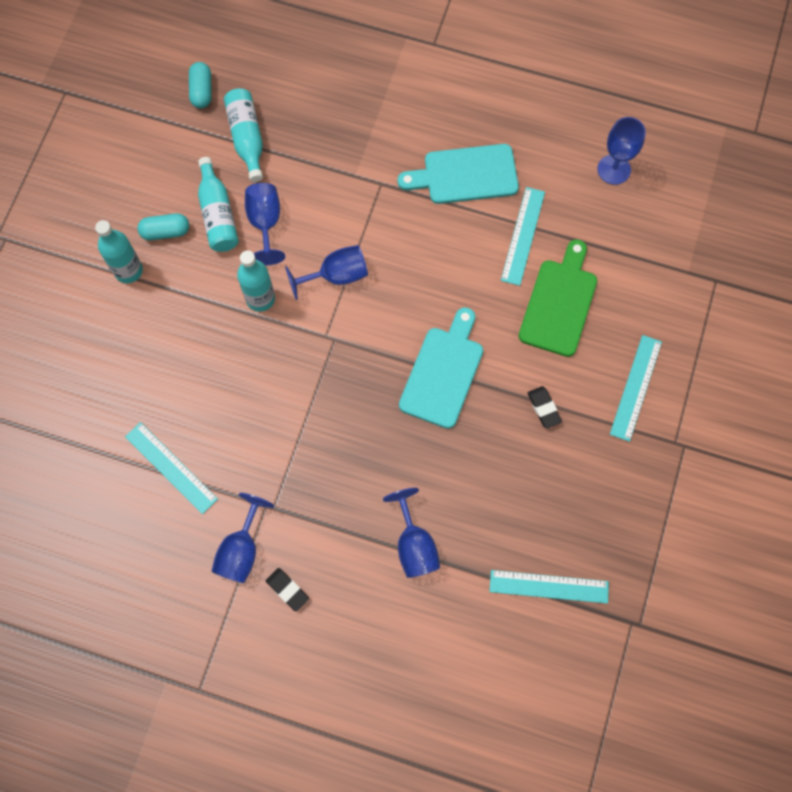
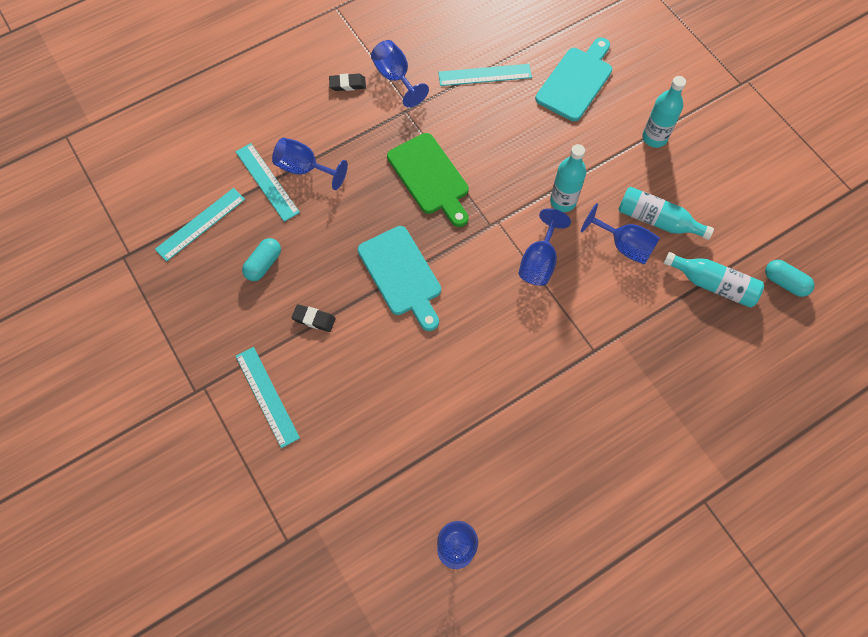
camera: 130 degrees right, 5 degrees down
turquoise capsule [137,214,189,240] -> turquoise capsule moved to [242,238,281,281]
turquoise cutting board [398,144,519,204] -> turquoise cutting board moved to [535,38,612,121]
turquoise ruler [501,187,545,286] -> turquoise ruler moved to [235,143,300,222]
green cutting board [519,239,597,357] -> green cutting board moved to [387,133,469,227]

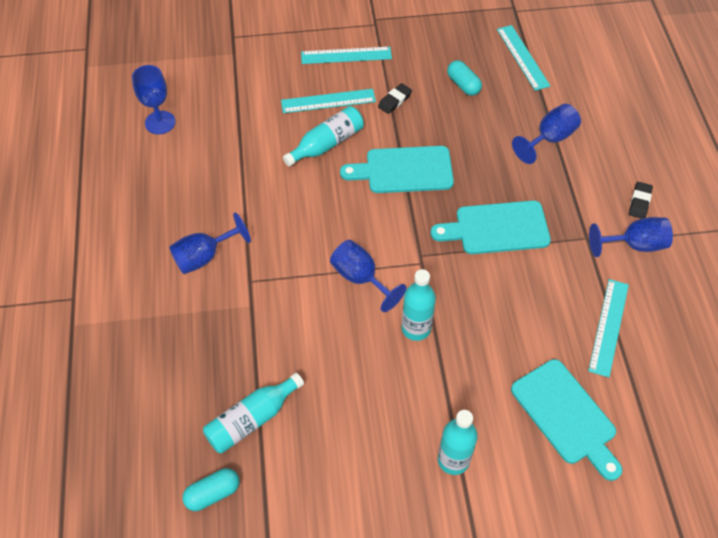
camera: 115 degrees right, 10 degrees down
turquoise ruler [235,143,300,222] -> turquoise ruler moved to [281,89,376,113]
green cutting board [387,133,469,227] -> turquoise cutting board [431,200,551,254]
blue goblet [581,203,660,265] -> blue goblet moved to [169,213,251,274]
turquoise bottle [618,187,714,240] -> turquoise bottle moved to [283,106,364,167]

